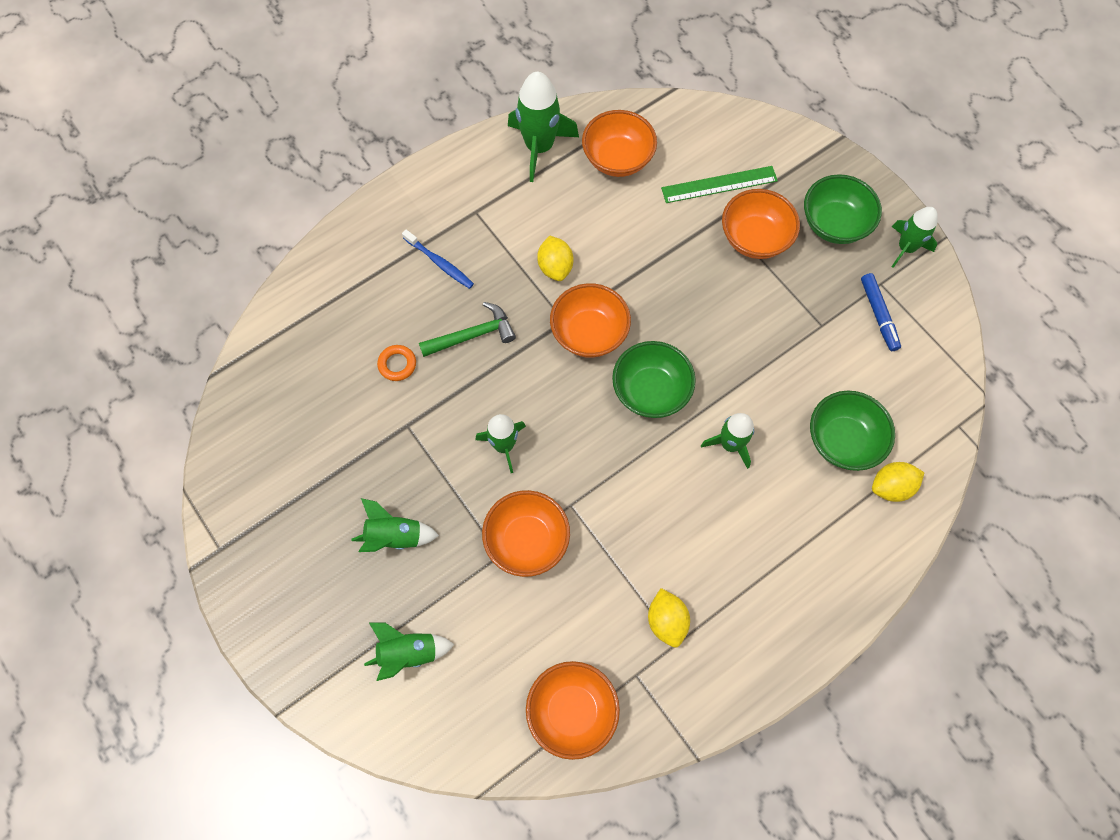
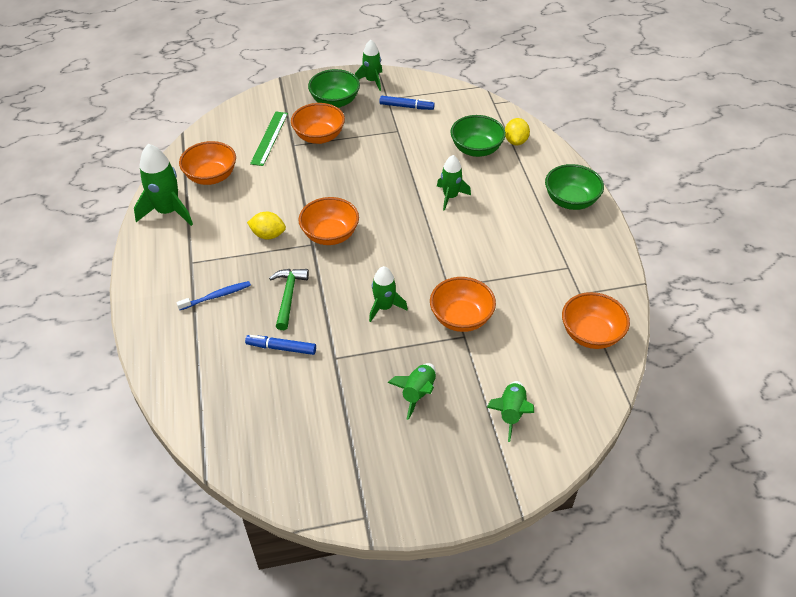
camera: 65 degrees left, 20 degrees down
orange ring [377,345,416,381] -> blue marker [245,335,316,355]
green bowl [612,341,696,418] -> green bowl moved to [545,164,604,210]
yellow lemon [648,588,690,648] -> none

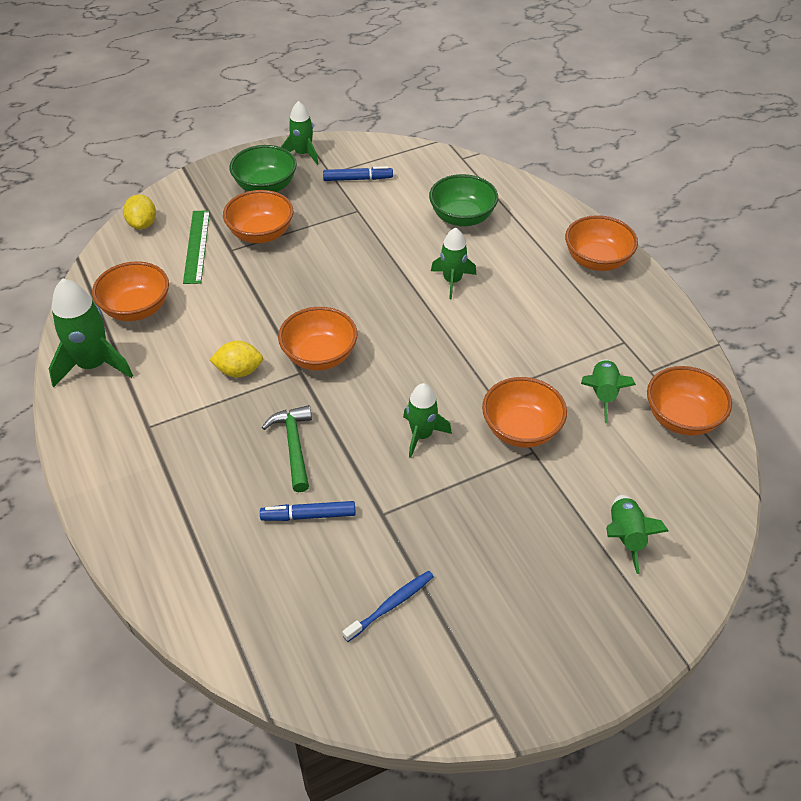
camera: 15 degrees left, 0 degrees up
blue toothbrush [176,281,251,310] -> blue toothbrush moved to [342,571,434,642]
green rocket [388,363,436,420] -> green rocket moved to [581,359,636,423]
yellow lemon [505,118,530,145] -> yellow lemon moved to [123,195,156,229]
green bowl [545,164,604,210] -> orange bowl [565,215,638,271]

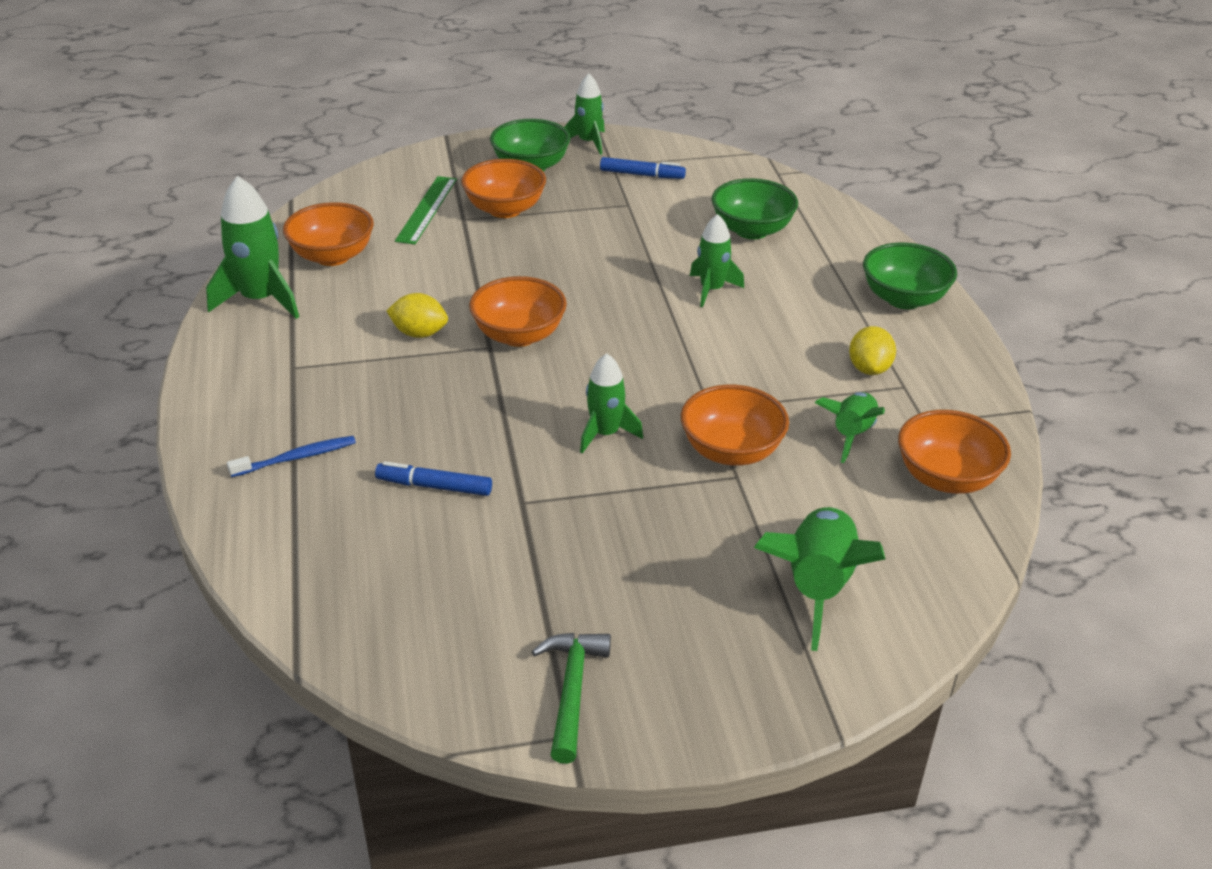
camera: 15 degrees right, 10 degrees down
yellow lemon [123,195,156,229] -> yellow lemon moved to [849,326,896,375]
green hammer [262,405,312,492] -> green hammer moved to [532,633,611,764]
blue toothbrush [342,571,434,642] -> blue toothbrush moved to [227,436,356,477]
orange bowl [565,215,638,271] -> green bowl [863,243,957,309]
green rocket [606,495,668,574] -> green rocket [754,507,885,651], size x1.57

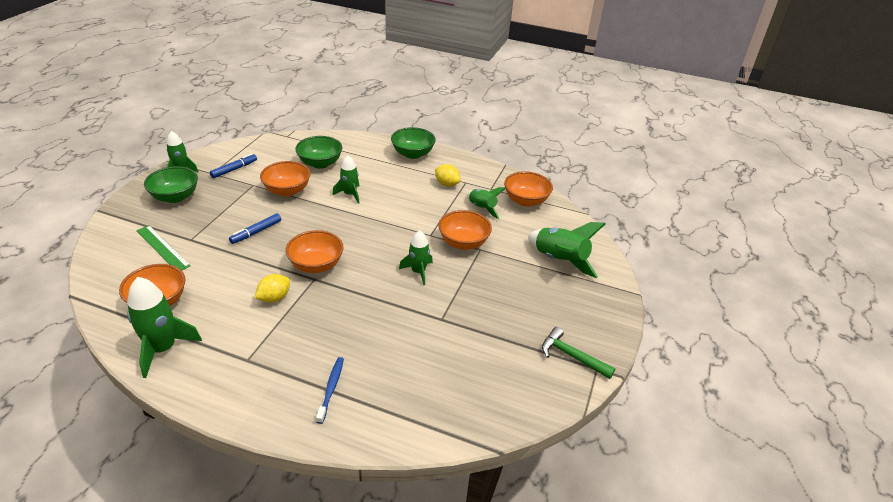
camera: 60 degrees left, 0 degrees up
blue marker [375,461,492,496] -> blue marker moved to [229,213,281,244]
orange bowl [461,159,546,218] -> orange bowl moved to [260,161,310,197]

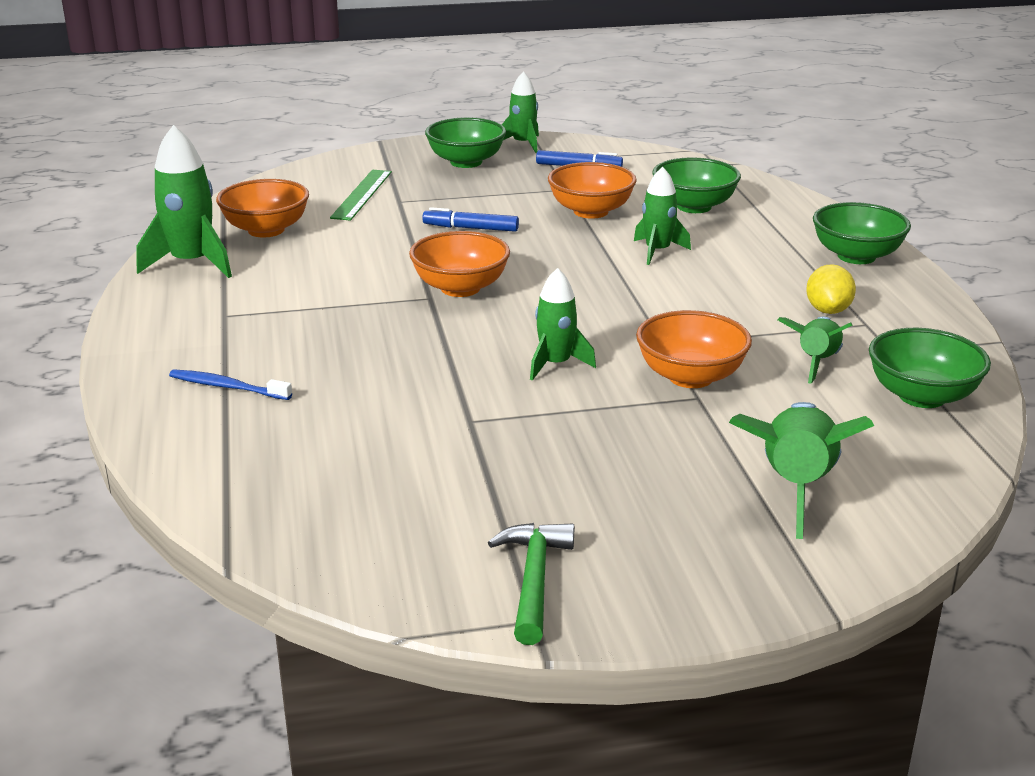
camera: 60 degrees right, 10 degrees down
yellow lemon [255,274,290,303] -> none
blue toothbrush [316,357,344,424] -> blue toothbrush turned 135 degrees counterclockwise [169,369,292,400]
orange bowl [504,171,553,207] -> green bowl [869,328,991,408]

